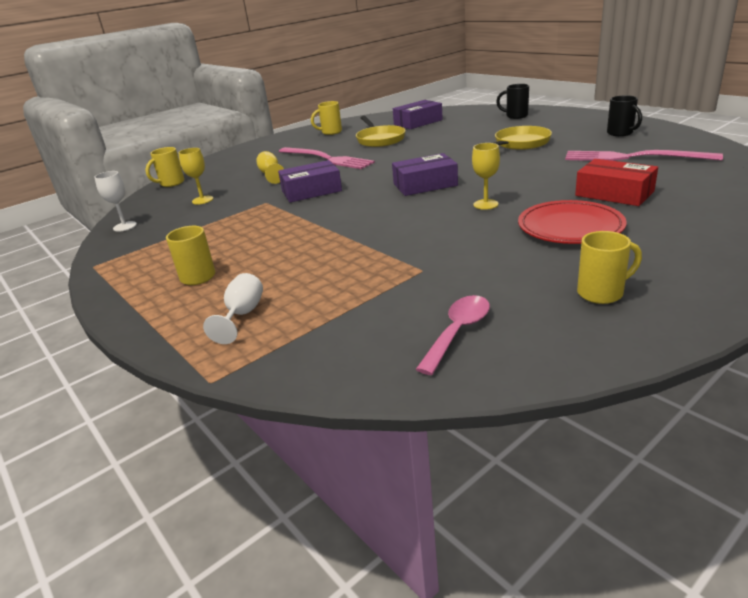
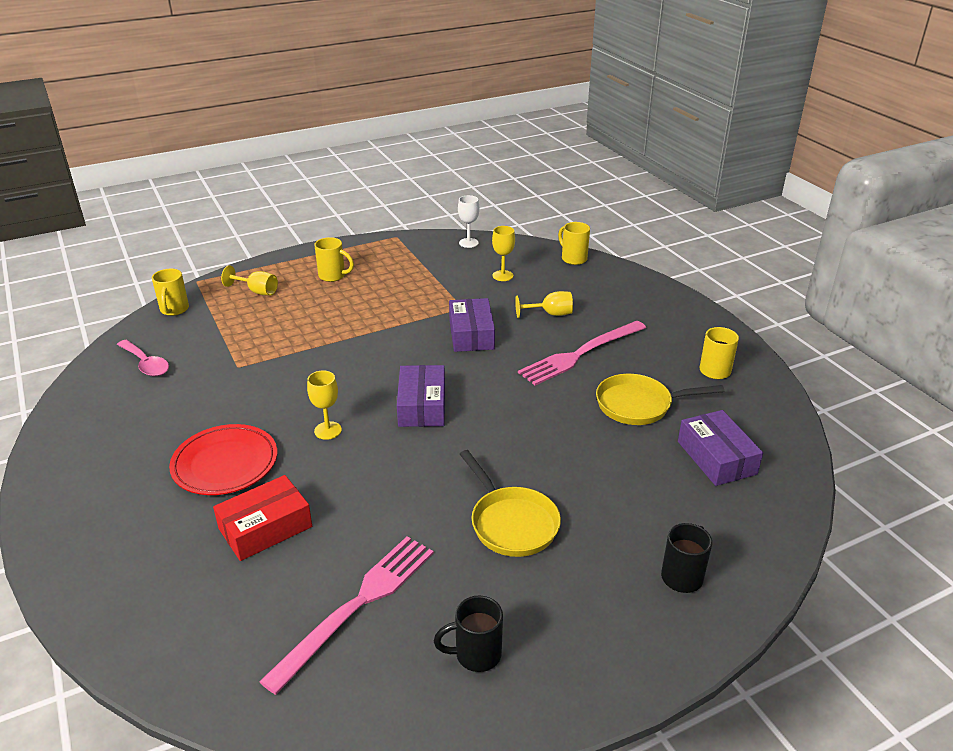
camera: 100 degrees right, 5 degrees up
white goblet [203,273,263,344] -> yellow goblet [221,265,278,296]
yellow mug [577,231,642,304] -> yellow mug moved to [152,269,189,316]

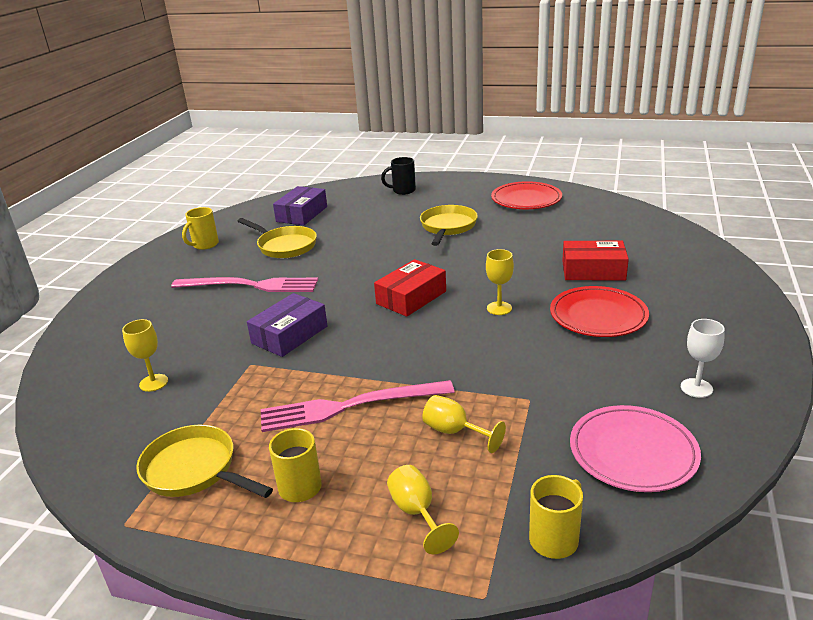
camera: 135 degrees left, 5 degrees down
pink spoon [117,340,169,376] -> pink plate [570,405,701,492]
pink fork [259,536,434,695] -> pink fork moved to [261,380,454,432]
purple box [397,365,445,427] -> red box [374,259,446,317]
black mug [434,595,503,672] -> red plate [491,181,562,209]
white goblet [458,195,479,248] -> white goblet moved to [681,319,725,398]
yellow goblet [515,291,573,318] -> yellow goblet moved to [422,395,506,453]
yellow mug [558,222,590,265] -> none
none -> yellow pan [136,425,273,498]

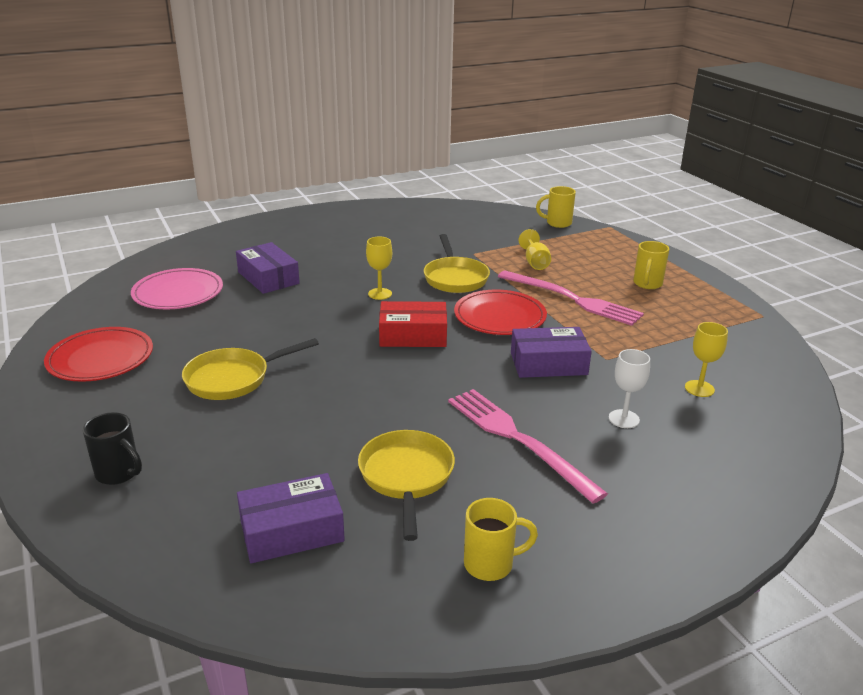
camera: 135 degrees left, 0 degrees up
yellow pan [136,425,273,498] -> yellow pan moved to [424,234,490,293]
yellow goblet [387,465,459,554] -> none
red plate [550,286,649,337] -> red plate moved to [454,290,547,335]
red box [562,241,629,280] -> purple box [236,242,300,294]
pink plate [570,405,701,492] -> pink plate moved to [131,268,223,309]
white goblet [681,319,725,398] -> white goblet moved to [609,349,650,428]

